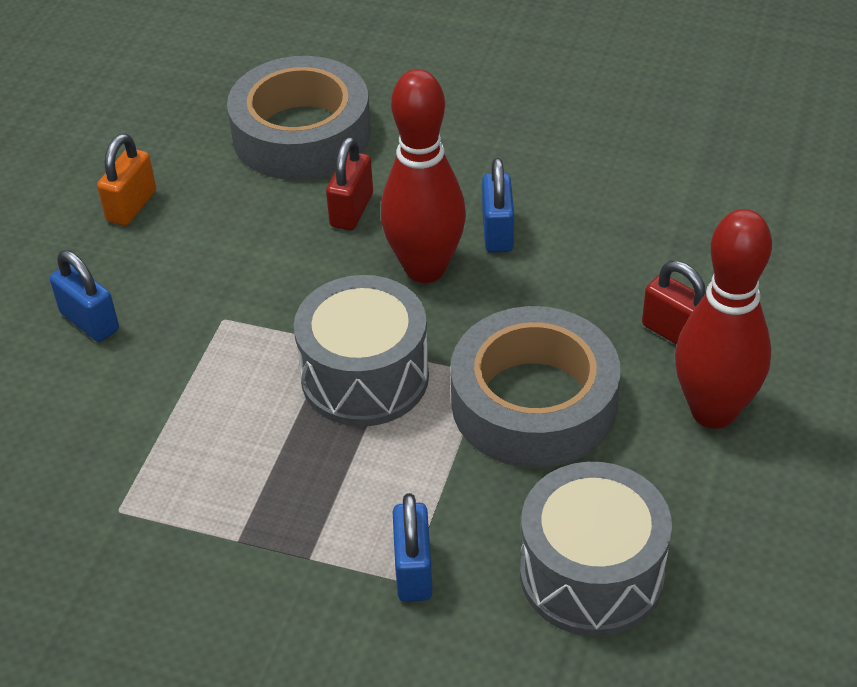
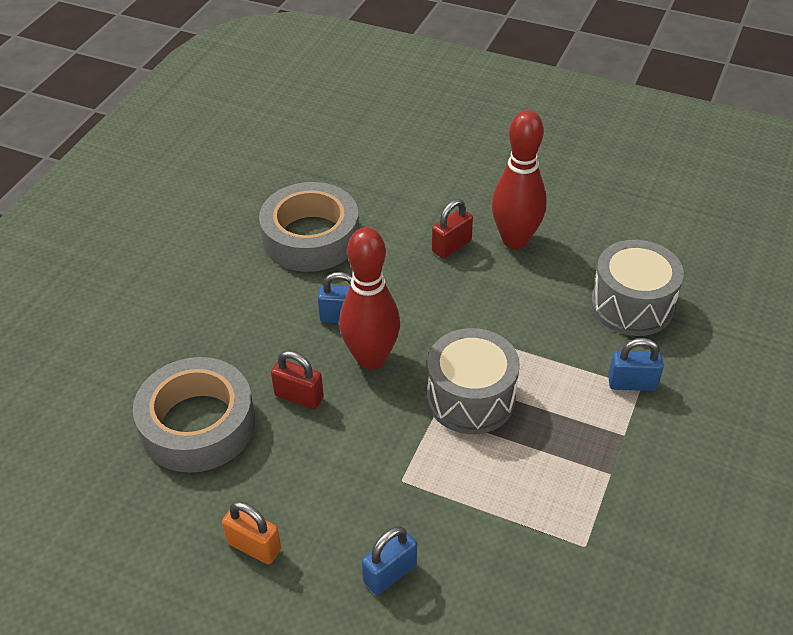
camera: 85 degrees left, 0 degrees up
grey tape [450,306,621,468] -> grey tape moved to [259,182,359,272]

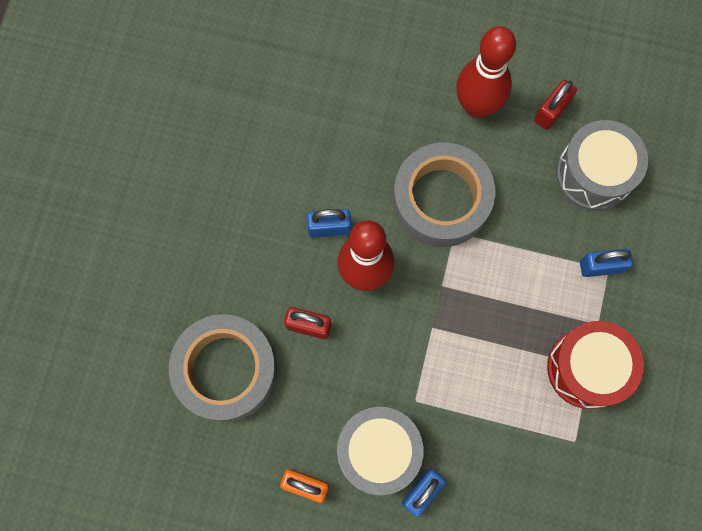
camera: 10 degrees left, 30 degrees up
grey tape [259,182,359,272] -> grey tape moved to [393,143,496,247]
grey drum [427,328,520,434] -> grey drum moved to [337,407,424,495]
red padlock [432,199,473,258] -> red padlock moved to [534,80,577,130]
none -> red drum [547,321,644,409]

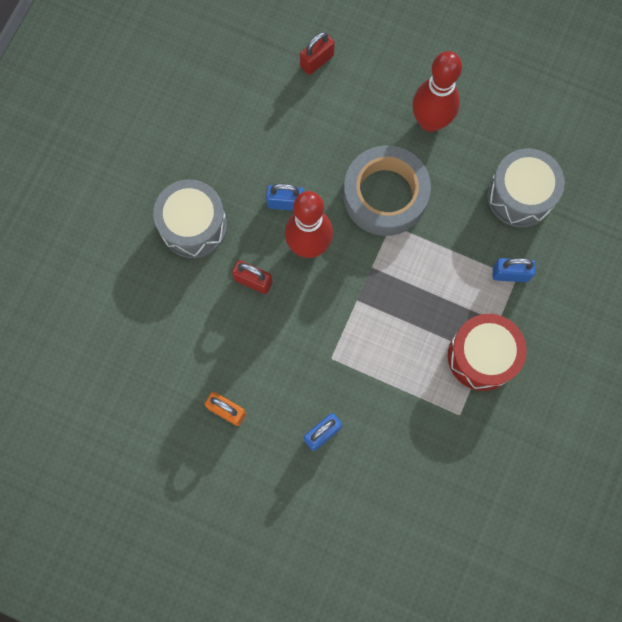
camera: 10 degrees right, 0 degrees up
grey tape [169,314,277,422] -> none
grey drum [337,407,424,495] -> grey drum moved to [153,179,227,258]
red padlock [534,80,577,130] -> red padlock moved to [300,32,335,75]

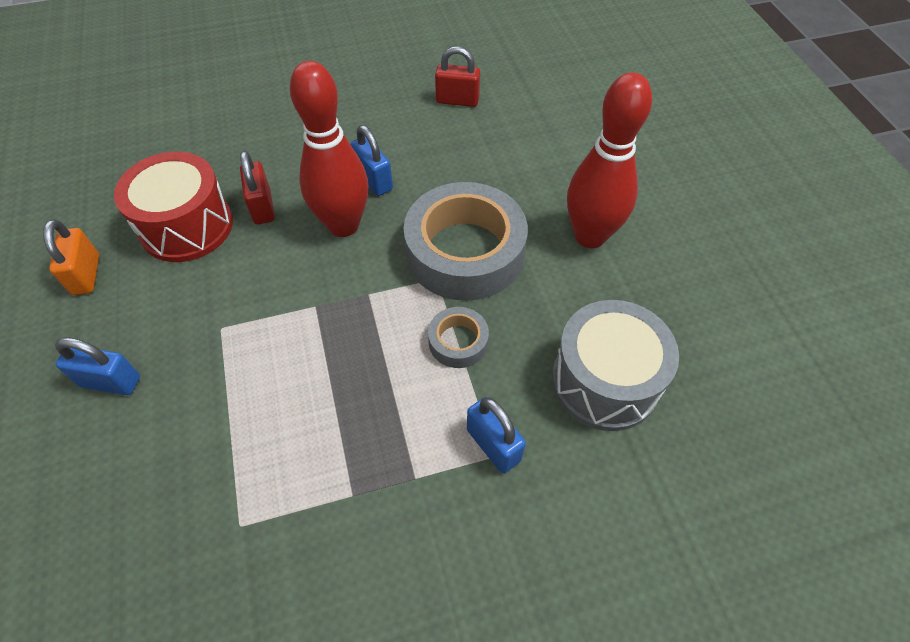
camera: 50 degrees right, 20 degrees down
grey drum [153,179,227,258] -> none
red padlock [300,32,335,75] -> red padlock moved to [435,46,480,107]
red drum [448,314,527,391] -> red drum moved to [114,152,233,262]
none -> grey tape [428,307,489,368]

